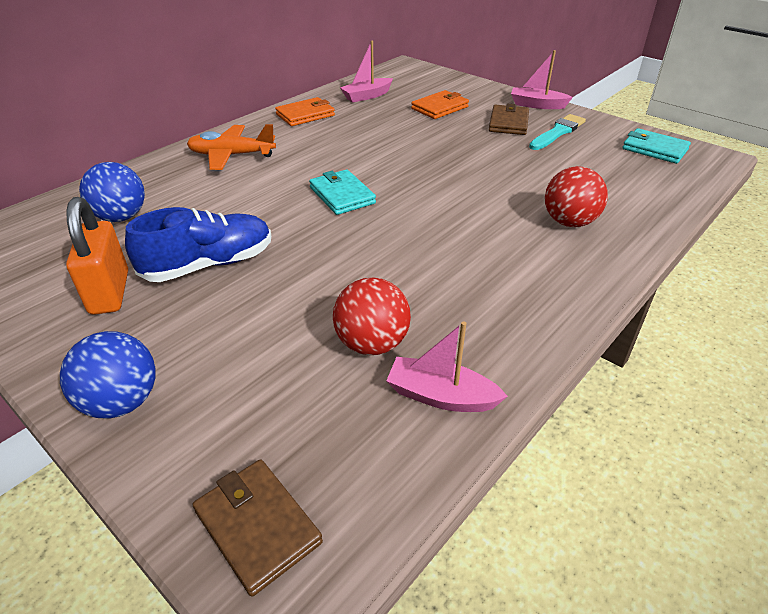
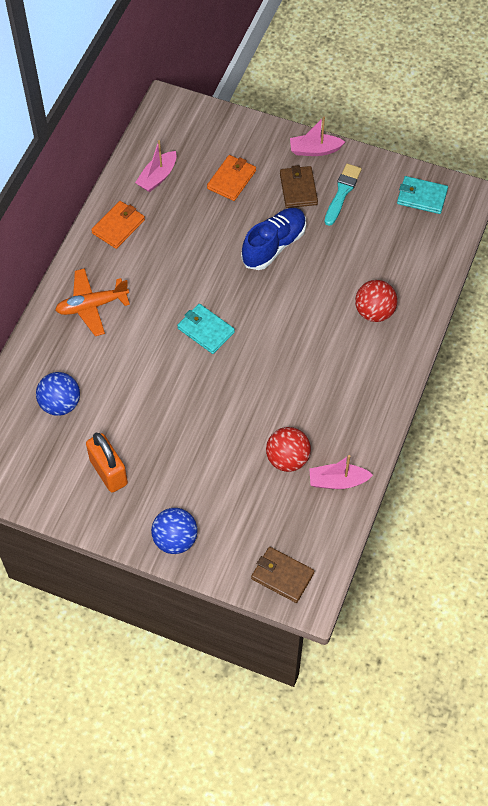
camera: 20 degrees left, 20 degrees up
blue shoe [125,207,271,282] -> blue shoe moved to [241,208,306,270]

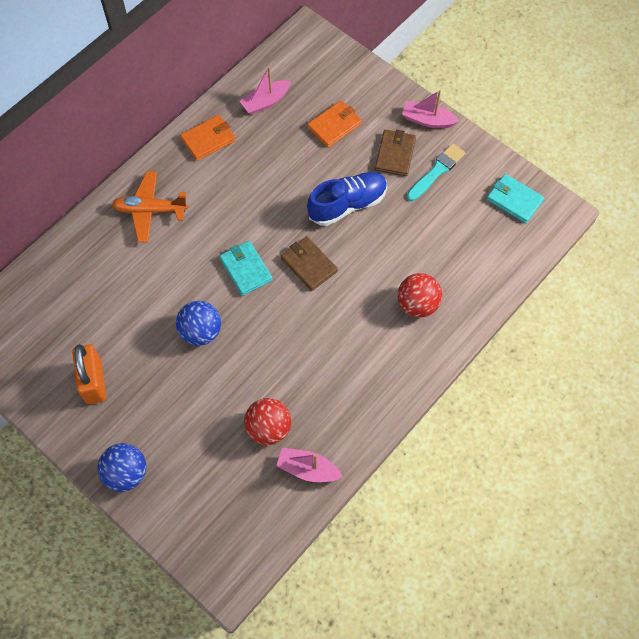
camera: 20 degrees right, 5 degrees up
blue ball [36,372,80,416] -> blue ball moved to [176,301,221,346]
brown wallet [251,547,315,603] -> brown wallet moved to [281,236,338,291]

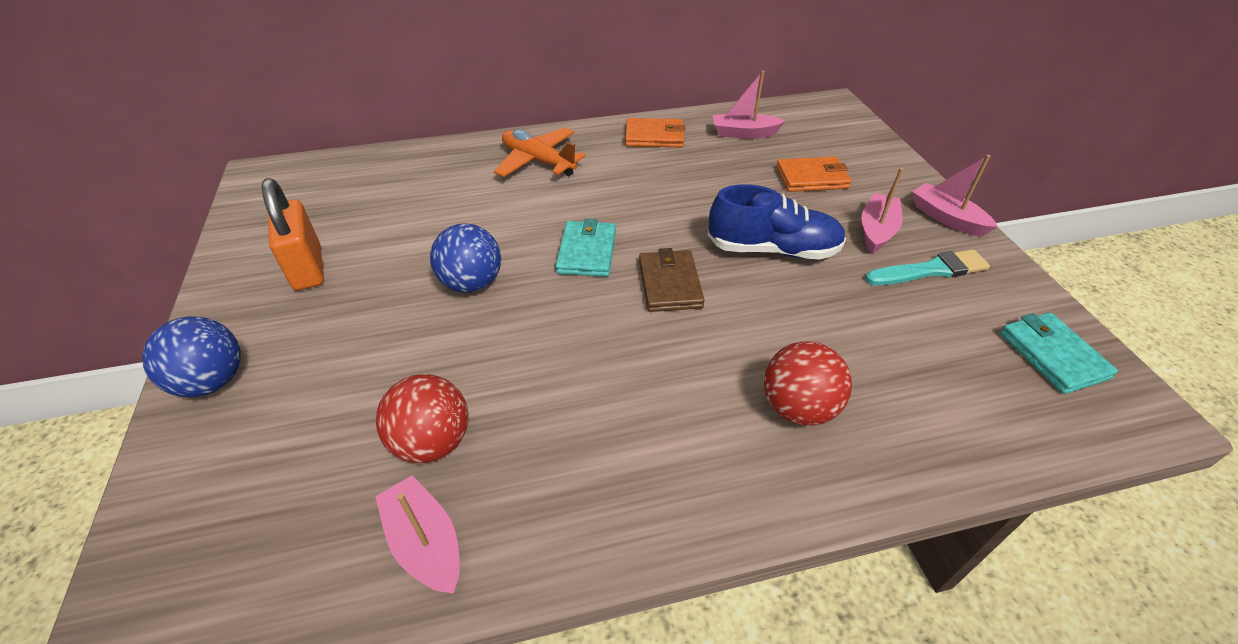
camera: 35 degrees right, 20 degrees down
orange padlock [72,344,106,404] -> orange padlock turned 45 degrees counterclockwise [262,178,324,290]
brown wallet [375,130,416,176] -> pink boat [861,168,903,254]

